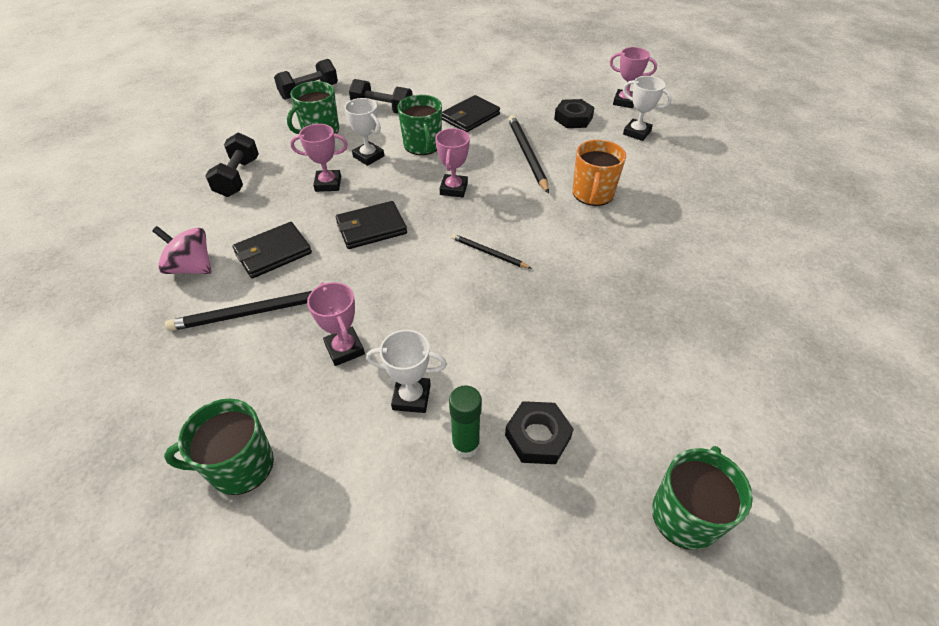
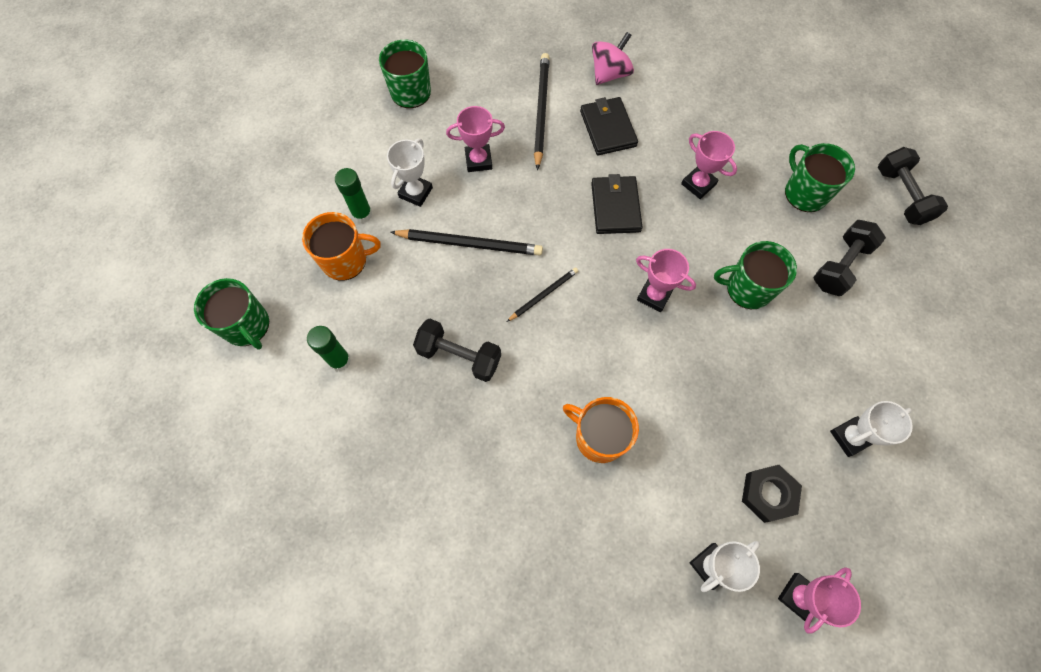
camera: 110 degrees right, 20 degrees up
black dumbbell [205,133,259,197] -> black dumbbell moved to [413,319,501,382]
pink trophy [290,124,348,192] -> pink trophy turned 60 degrees counterclockwise [681,131,737,199]
white trophy [344,98,384,166] -> white trophy moved to [830,401,913,457]
black wallet [442,95,500,132] -> none
black nut [505,401,574,464] -> orange mug [302,212,381,281]
black pencil [508,115,549,194] -> black pencil moved to [390,229,543,256]
none -> green glue stick [307,326,351,371]

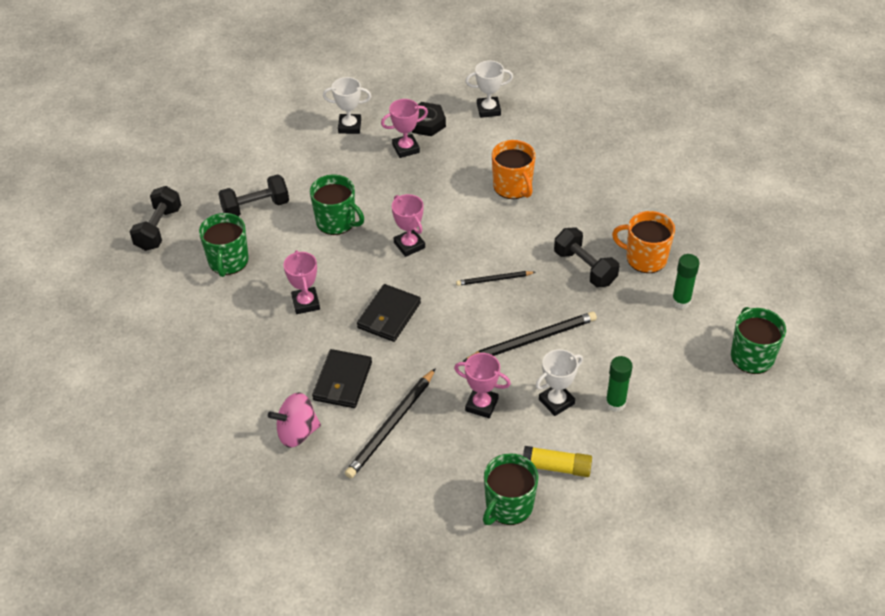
camera: 150 degrees left, 20 degrees down
orange mug [302,212,381,281] -> orange mug moved to [612,211,675,273]
black pencil [390,229,543,256] -> black pencil turned 120 degrees clockwise [462,312,597,362]
pink trophy [778,567,861,634] -> pink trophy moved to [381,99,428,158]
none -> yellow glue stick [523,446,592,477]

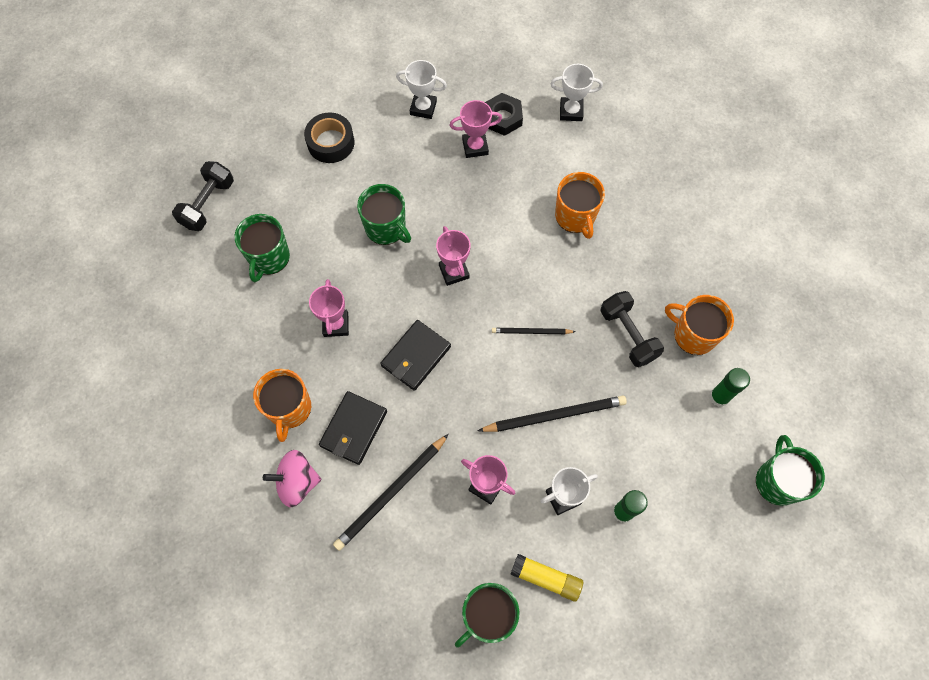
camera: 10 degrees right, 20 degrees up
black dumbbell [218,174,289,216] -> none
none -> orange mug [253,369,311,442]
none -> black tape [304,113,354,163]

